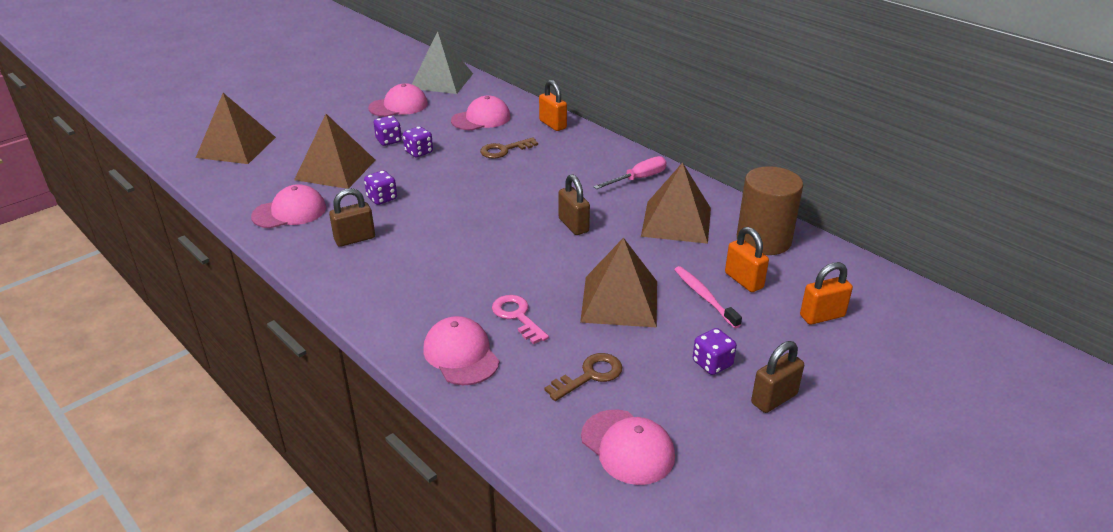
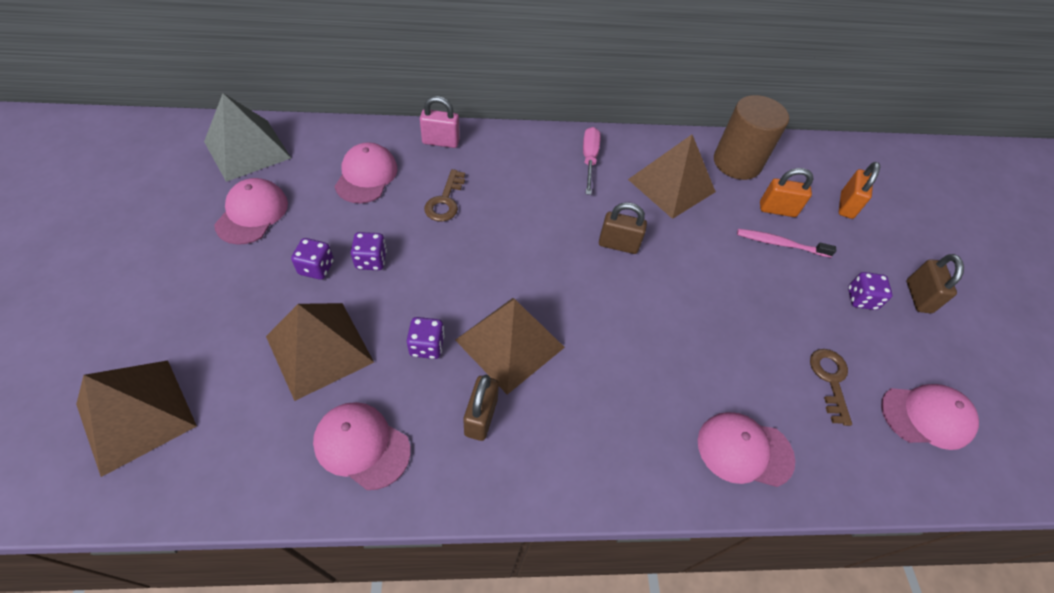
camera: 55 degrees left, 20 degrees up
pink cap [251,184,326,228] -> pink cap turned 75 degrees counterclockwise [313,402,411,490]
pink key [492,295,549,344] -> none
orange padlock [539,80,567,131] -> pink padlock [420,96,460,148]
brown pyramid [580,238,657,328] -> brown pyramid moved to [455,298,565,395]

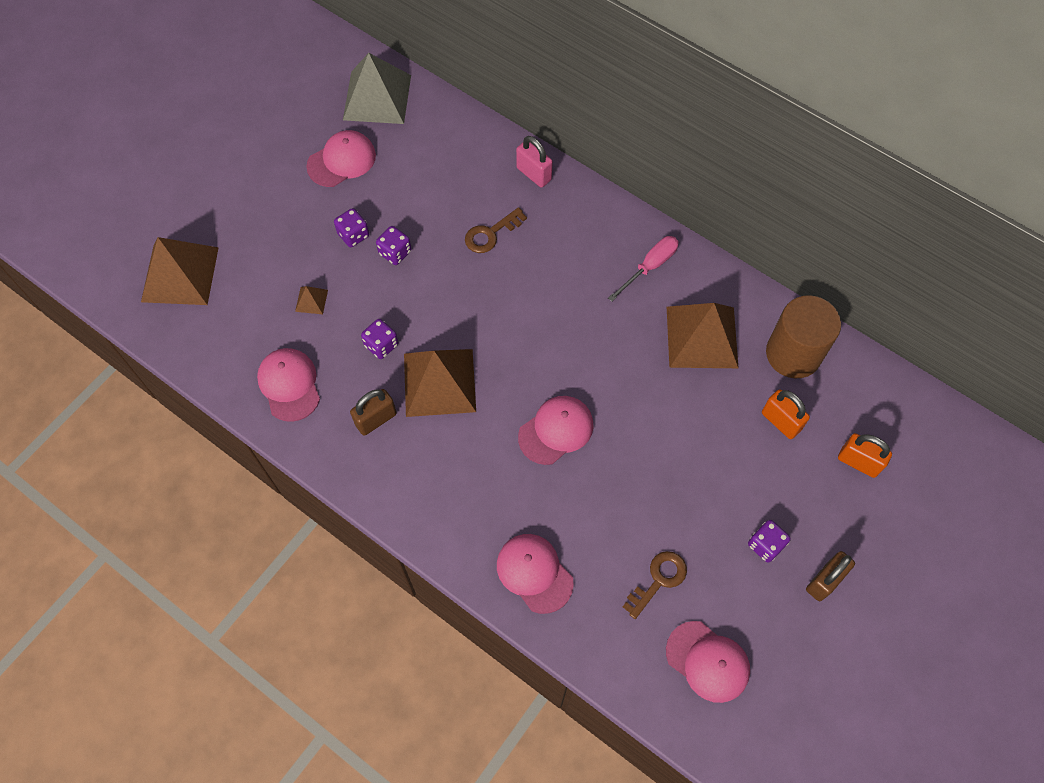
camera: 45 degrees right, 10 degrees up
brown pyramid [266,303,374,401] -> brown pyramid [295,286,328,314], size x0.42
pink cap [334,142,398,204] -> pink cap moved to [518,396,594,465]
brown padlock [599,202,647,254] -> none
pink toothbrush [737,229,836,258] -> none
orange padlock [839,162,880,219] -> orange padlock turned 60 degrees clockwise [838,433,892,478]

